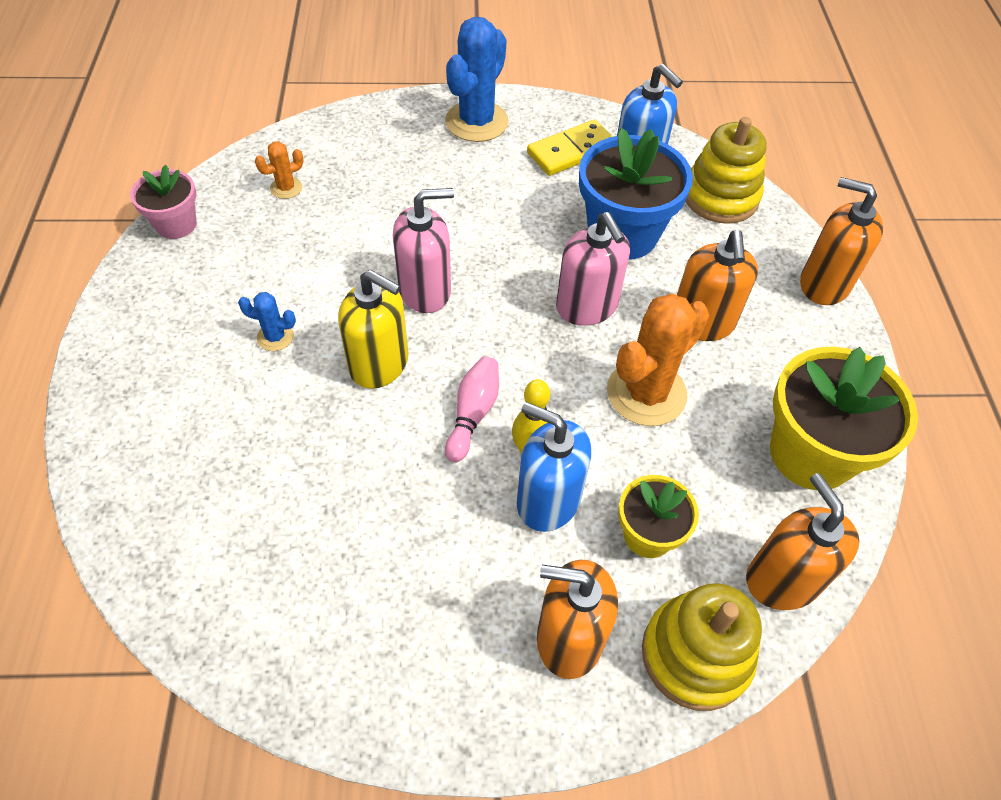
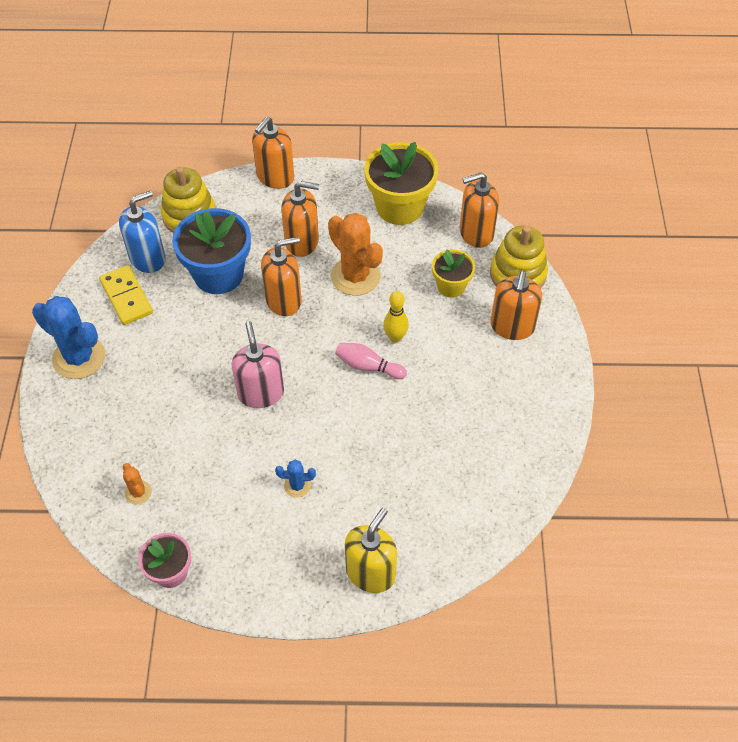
camera: 85 degrees left, 0 degrees up
blue cactus [238,292,296,351] -> blue cactus turned 75 degrees clockwise [275,460,316,498]
yellow soap dispenser [338,270,409,389] -> yellow soap dispenser moved to [345,508,397,593]
blue soap dispenser [517,402,591,532] -> none
pink soap dispenser [556,212,630,326] -> orange soap dispenser [261,237,302,316]

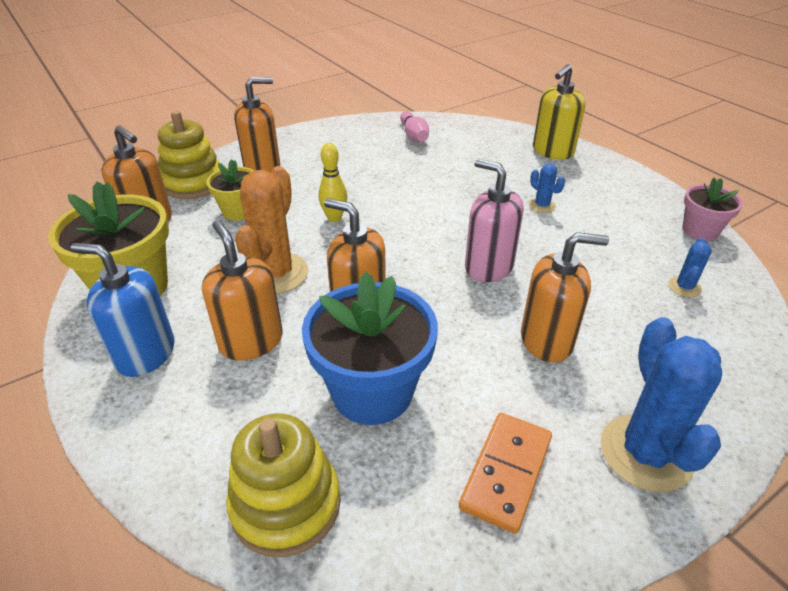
camera: 125 degrees left, 15 degrees down
yellow domino [99,265,153,325] -> orange domino [459,413,552,534]
blue soap dispenser [119,191,166,273] -> blue soap dispenser moved to [71,243,175,377]
orange cactus [123,463,152,505] -> blue cactus [668,238,712,297]
pink soap dispenser [232,321,284,408] -> pink soap dispenser turned 90 degrees clockwise [465,159,524,282]
orange soap dispenser [252,117,294,189] -> orange soap dispenser moved to [521,232,609,362]
pink bowling pin [335,343,407,379] -> pink bowling pin moved to [400,111,429,142]
yellow soap dispenser [345,508,397,593] -> yellow soap dispenser turned 45 degrees counterclockwise [533,64,586,160]

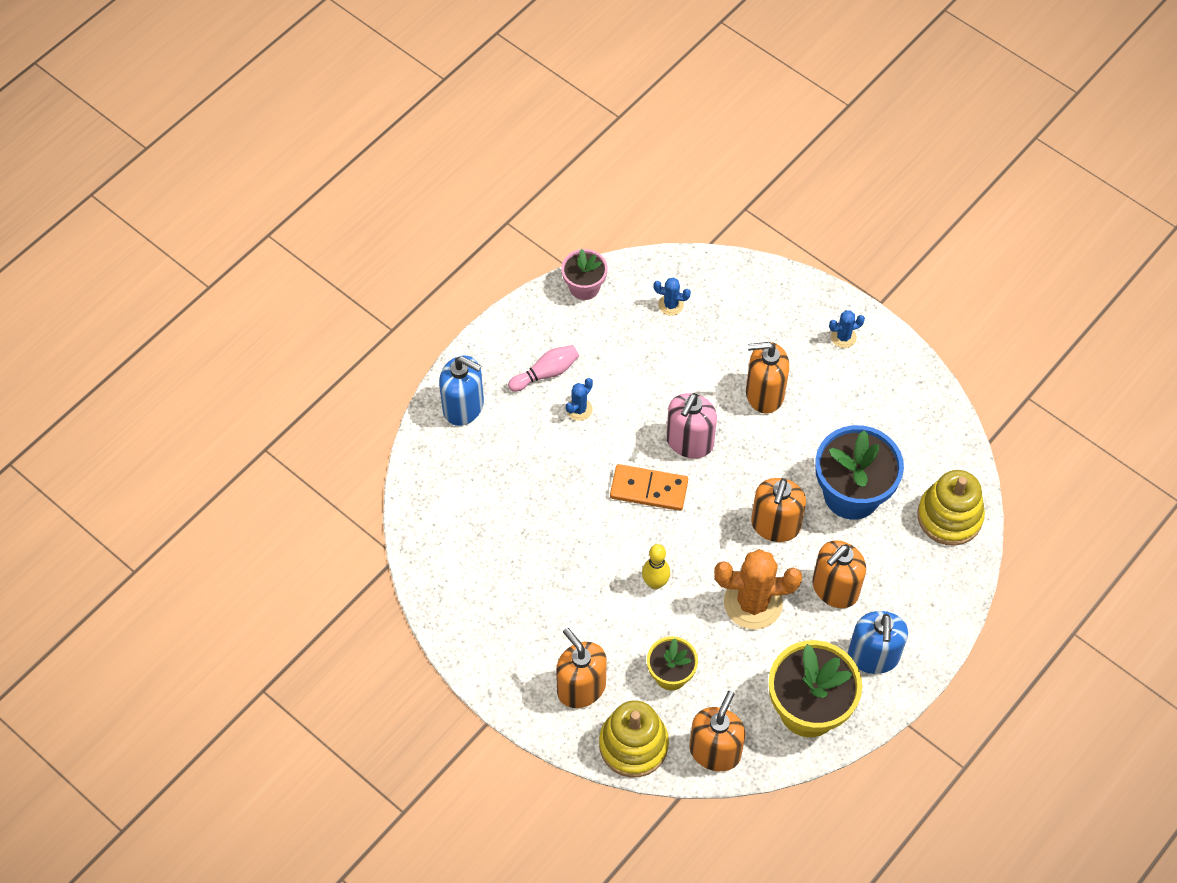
camera: 105 degrees left, 20 degrees up
pink bowling pin [400,111,429,142] -> pink bowling pin moved to [508,345,579,392]
orange domino [459,413,552,534] -> orange domino moved to [610,464,688,511]
orange soap dispenser [521,232,609,362] -> orange soap dispenser turned 75 degrees counterclockwise [746,342,789,414]
yellow soap dispenser [533,64,586,160] -> blue soap dispenser [439,356,484,426]
blue cactus [600,317,722,493] -> blue cactus [829,310,865,348], size x0.47

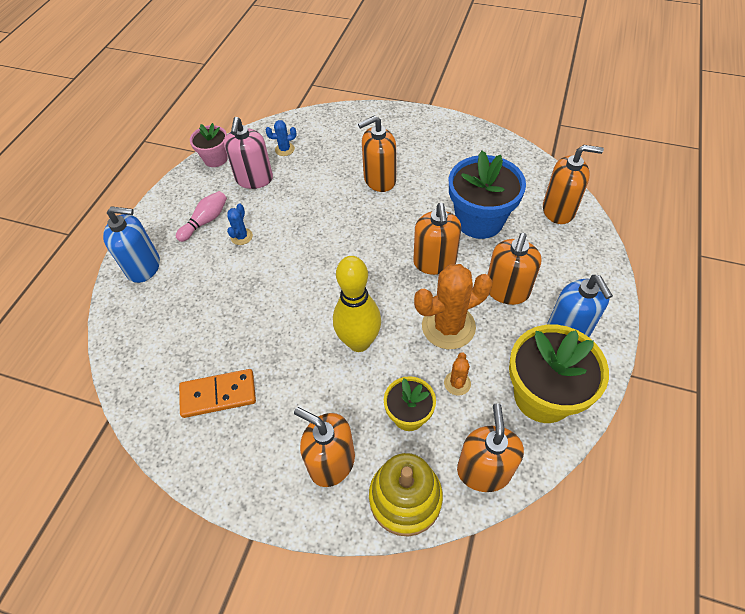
camera: 20 degrees left, 5 degrees down
orange domino [610,464,688,511] -> orange domino moved to [179,369,256,418]
yellow bowling pin [642,544,670,590] -> yellow bowling pin [333,256,381,352], size x1.75
pink soap dispenser [666,393,717,459] -> pink soap dispenser moved to [224,117,273,189]
blue cactus [829,310,865,348] -> none
yellow stacking toy [917,470,985,546] -> orange soap dispenser [543,145,604,224]
none -> orange cactus [444,352,471,395]

